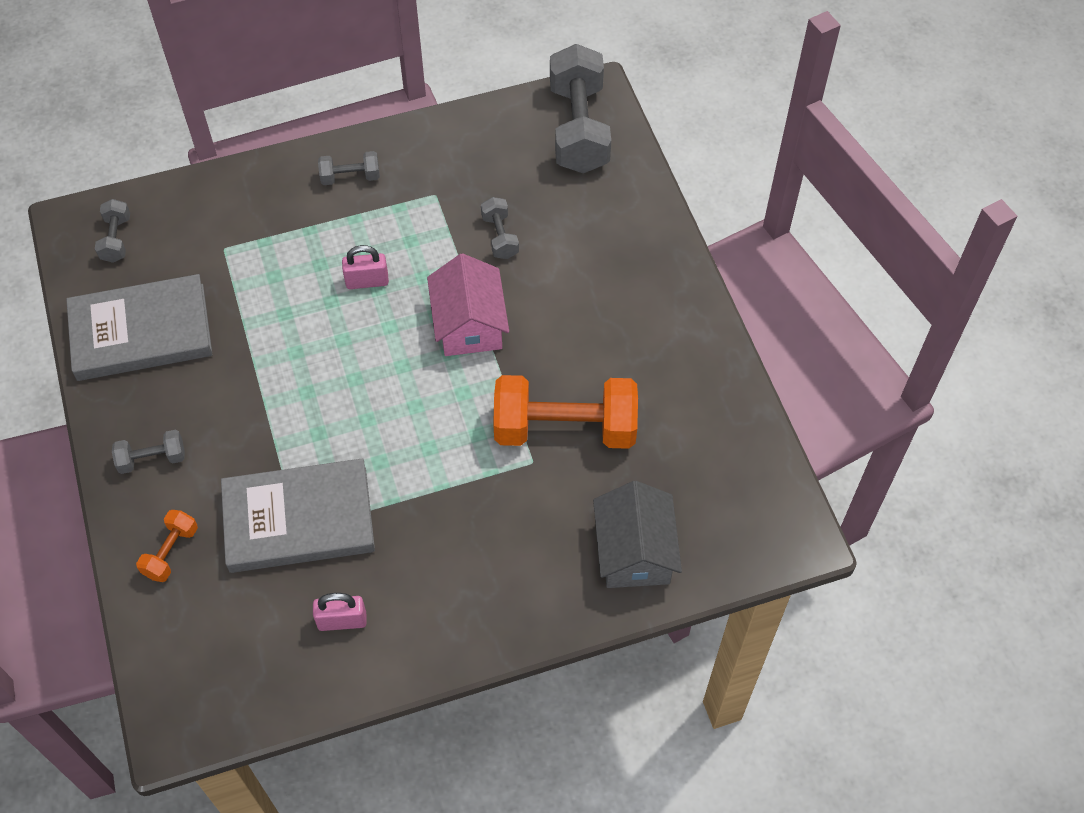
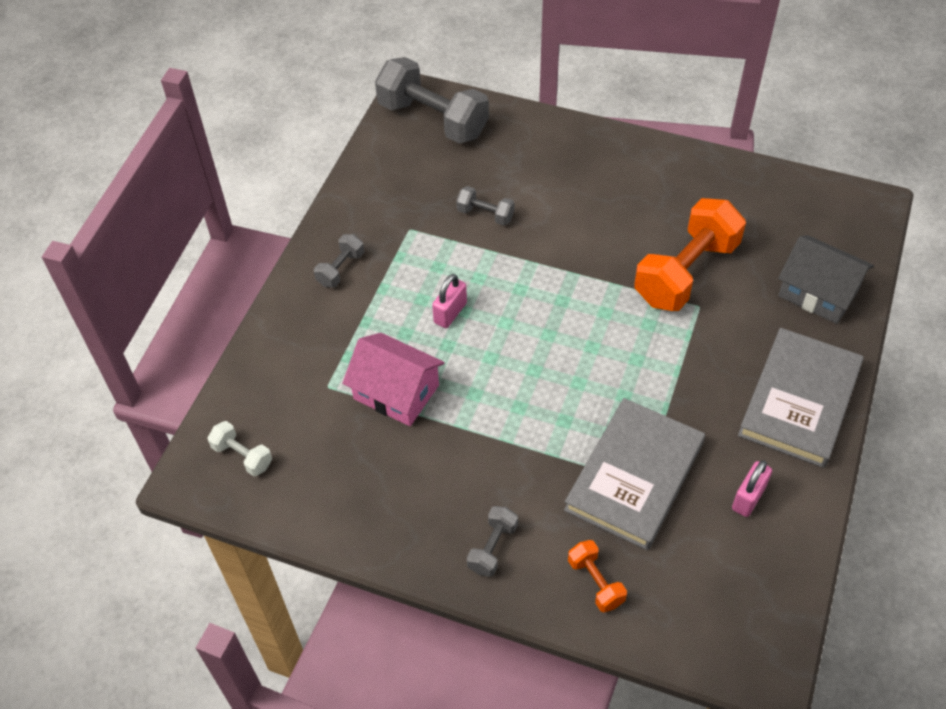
camera: 50 degrees left, 5 degrees down
grey book [66,274,213,381] -> grey book moved to [738,328,864,468]
grey dumbbell [95,199,130,263] -> white dumbbell [207,421,272,476]
pink house [427,253,509,356] -> pink house moved to [342,333,445,426]

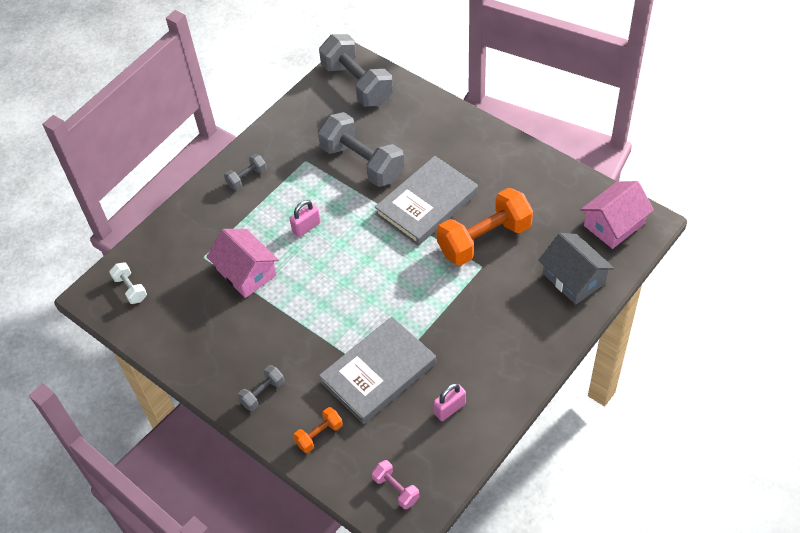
camera: 20 degrees right, 0 degrees up
grey dumbbell [456,186,515,226] -> grey dumbbell [318,112,404,187], size x2.14
orange dumbbell [568,540,627,612] -> orange dumbbell turned 60 degrees clockwise [293,407,343,453]
grey book [738,328,864,468] -> grey book moved to [375,156,478,246]
none -> pink dumbbell [372,460,420,509]
none -> pink house [581,181,654,249]

